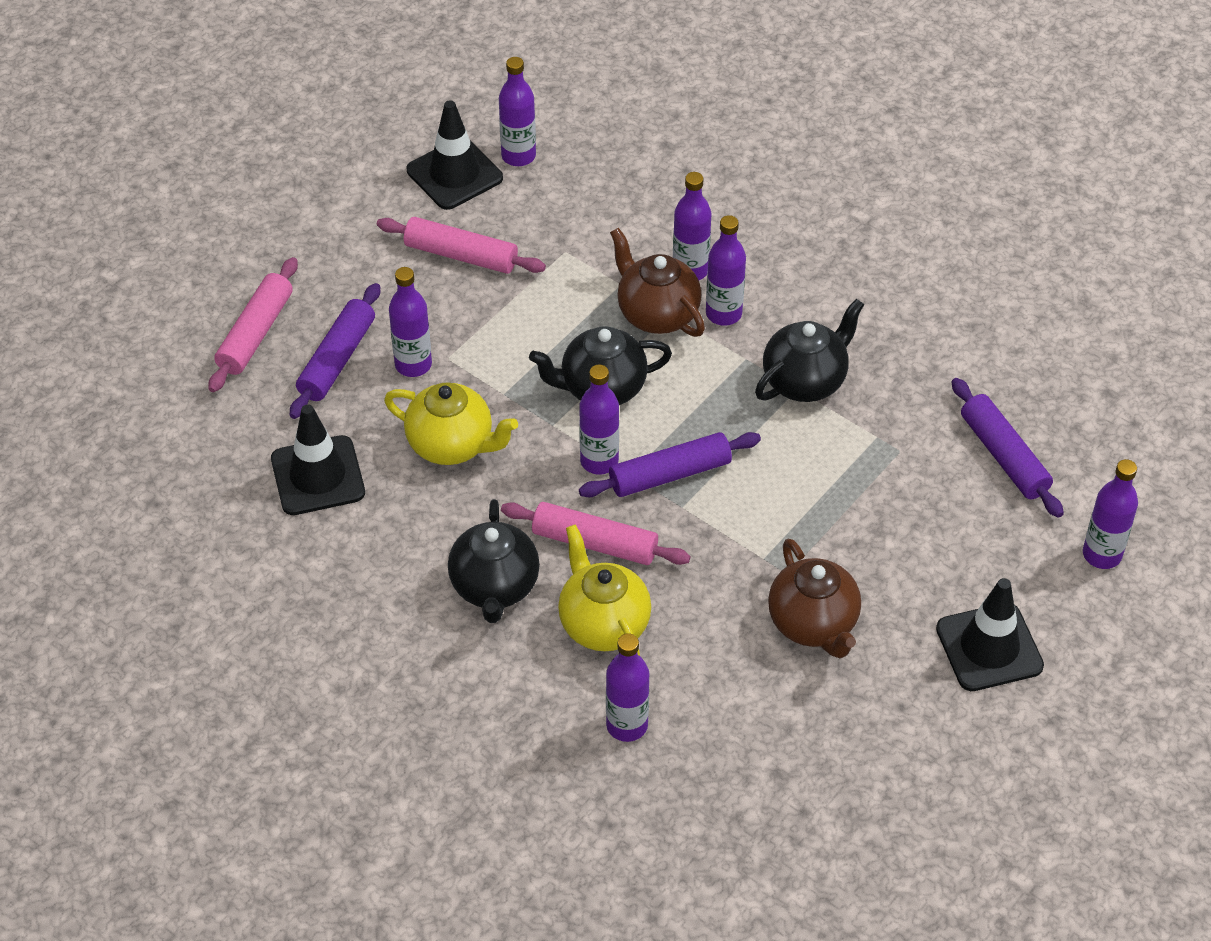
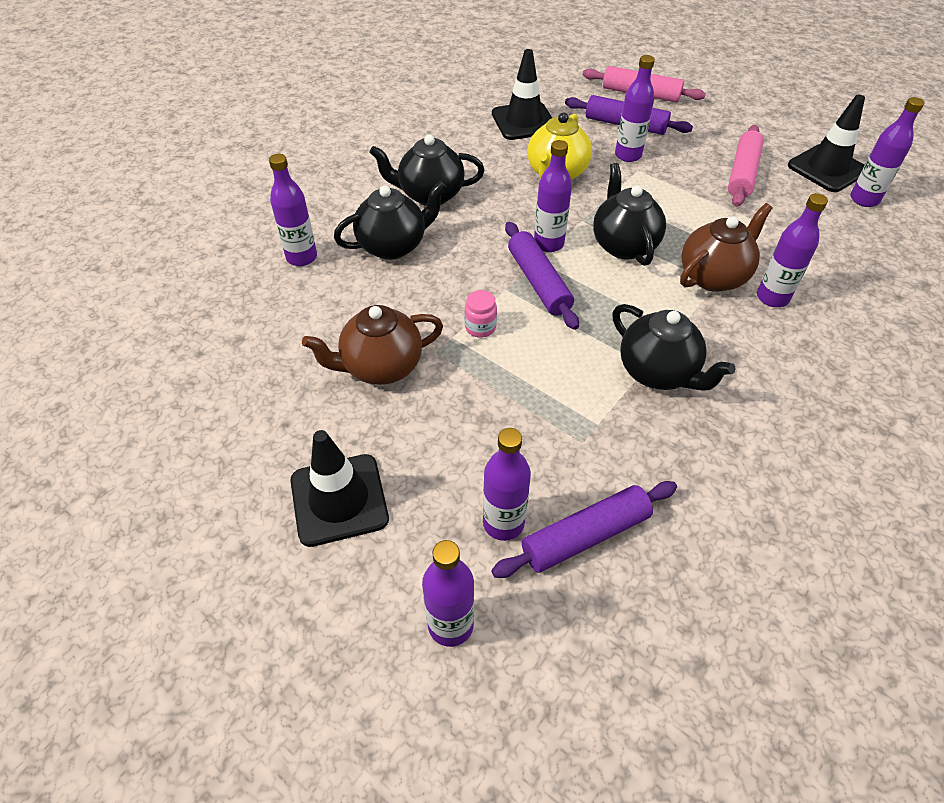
camera: 90 degrees right, 0 degrees up
pink rolling pin [501,502,691,565] -> none
yellow teapot [558,524,651,656] -> black teapot [334,181,446,260]
purple bottle [706,215,746,326] -> purple bottle moved to [483,428,531,541]
none -> pink jar [465,290,497,338]

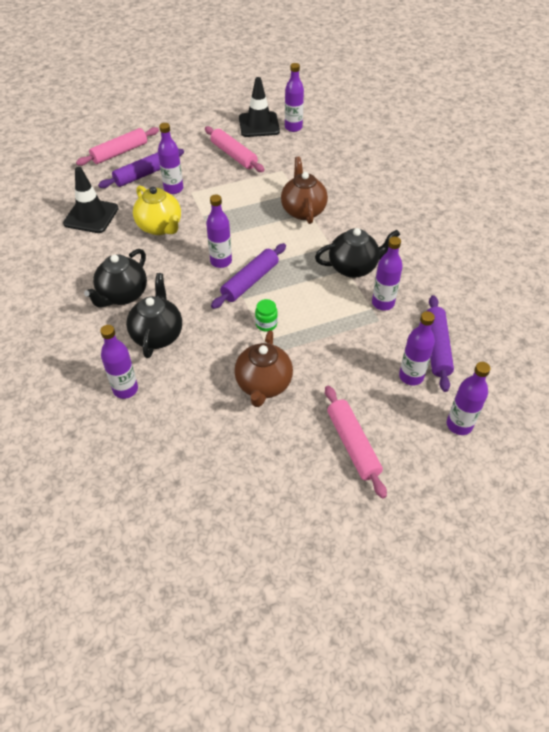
camera: 60 degrees left, 0 degrees up
black traffic cone [291,430,389,547] -> pink rolling pin [325,386,387,499]
pink jar [465,290,497,338] -> green jar [255,299,278,332]
purple rolling pin [505,222,579,330] -> purple rolling pin turned 60 degrees counterclockwise [211,243,286,309]
black teapot [593,163,666,266] -> none
purple bottle [757,193,828,307] -> purple bottle moved to [372,237,403,310]

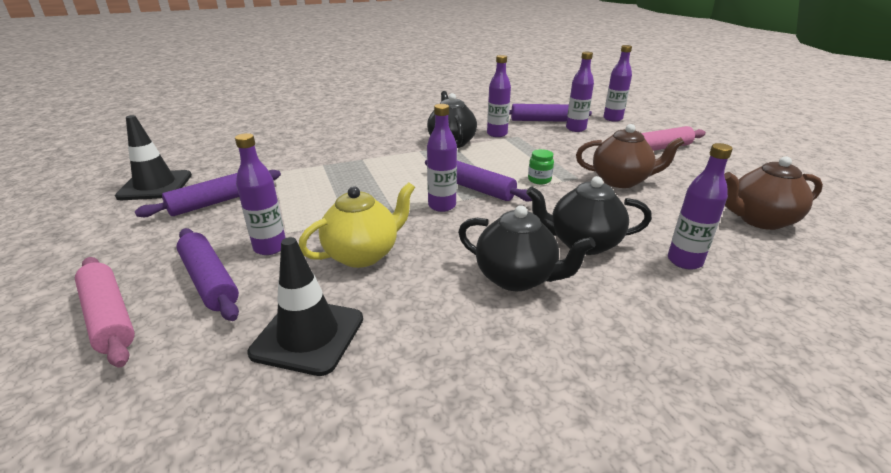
camera: 90 degrees left, 20 degrees down
pink rolling pin [205,126,265,172] -> purple rolling pin [135,170,281,217]
brown teapot [281,157,328,224] -> brown teapot moved to [724,156,823,230]
purple bottle [285,63,304,132] -> none

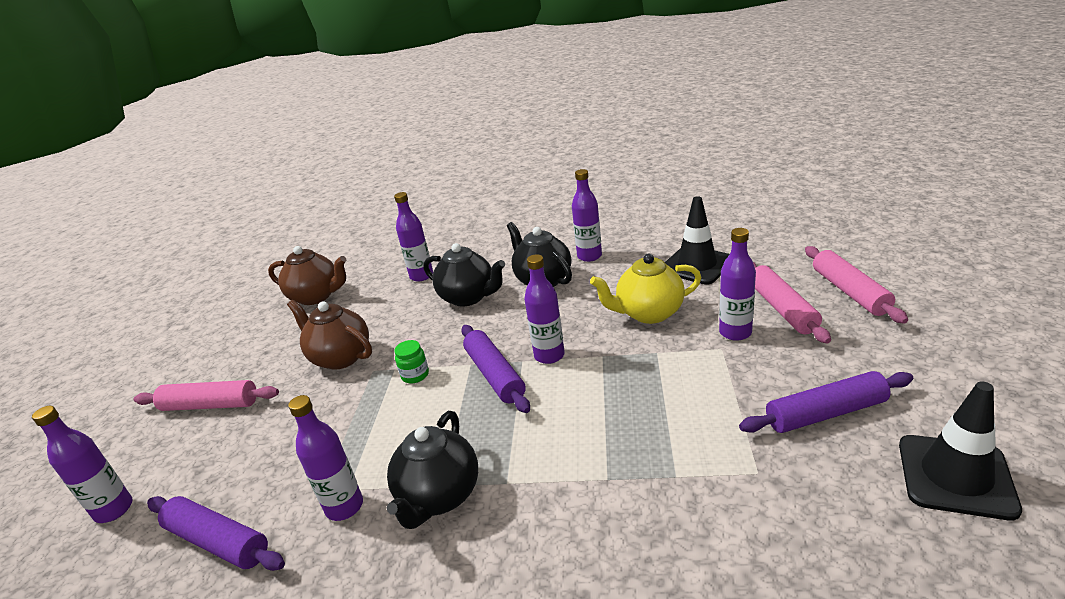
camera: 150 degrees left, 0 degrees up
purple rolling pin [176,228,239,321] -> pink rolling pin [753,262,831,343]
purple bottle [566,52,594,132] -> purple bottle moved to [572,169,602,262]

